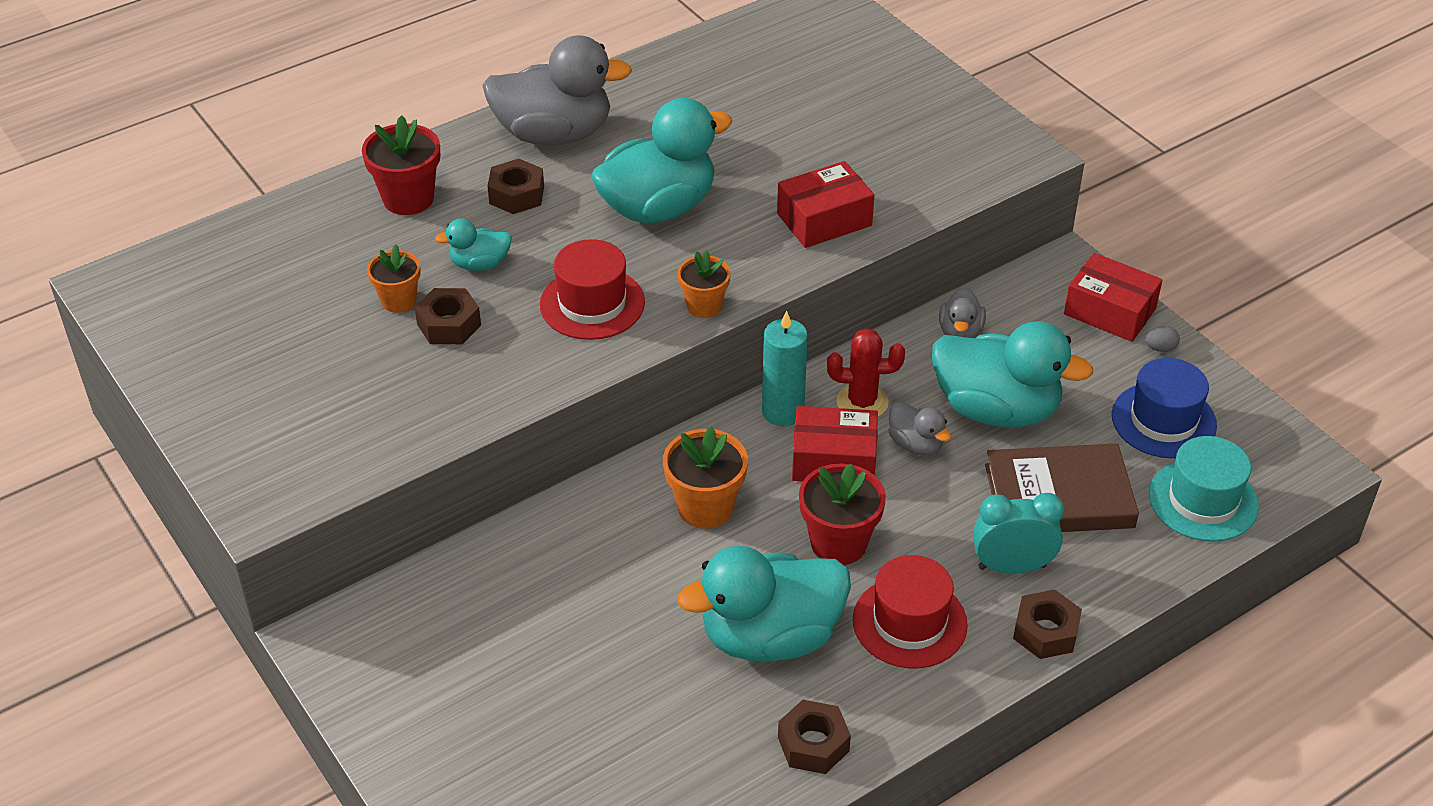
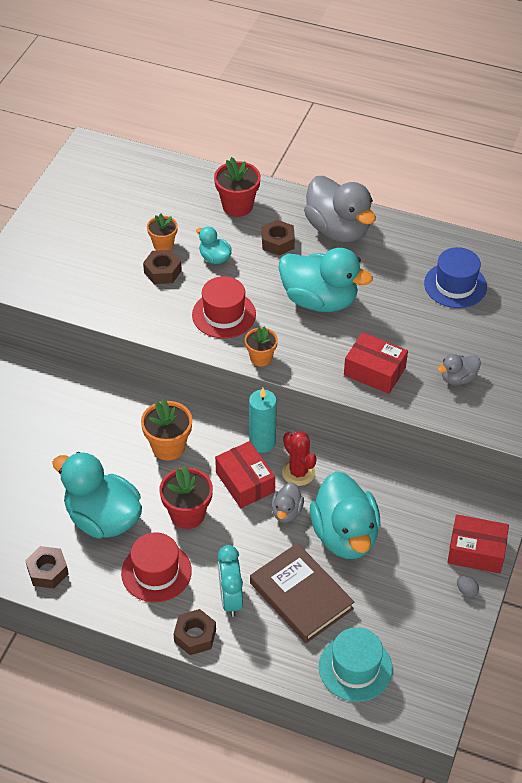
camera: 55 degrees right, 5 degrees up
grey duck [939,288,986,338] -> grey duck moved to [437,354,481,385]
turquoise clock [973,493,1064,574] -> turquoise clock turned 150 degrees counterclockwise [218,545,243,617]
red box [1064,253,1163,342] -> red box turned 75 degrees counterclockwise [447,514,509,574]
blue hat [1112,358,1217,458] -> blue hat moved to [424,247,487,308]

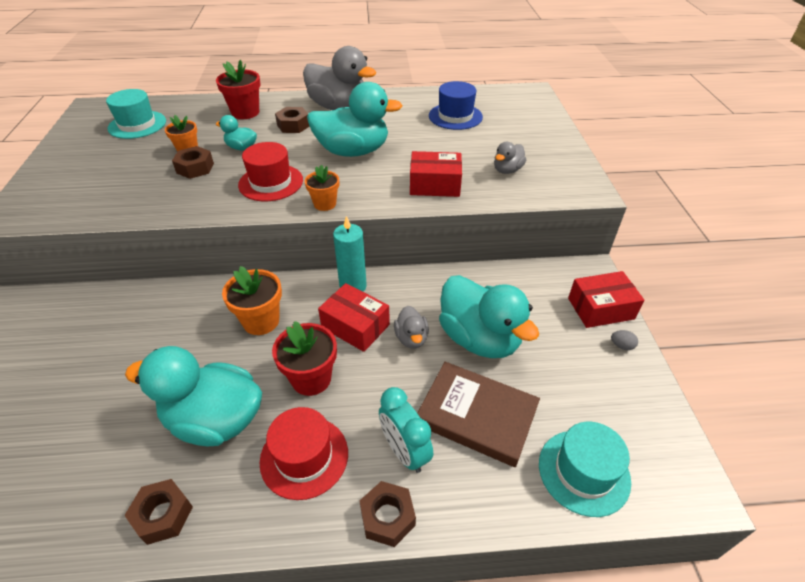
camera: 25 degrees left, 5 degrees down
red cactus [282,431,317,486] -> none
none -> turquoise hat [106,89,166,139]

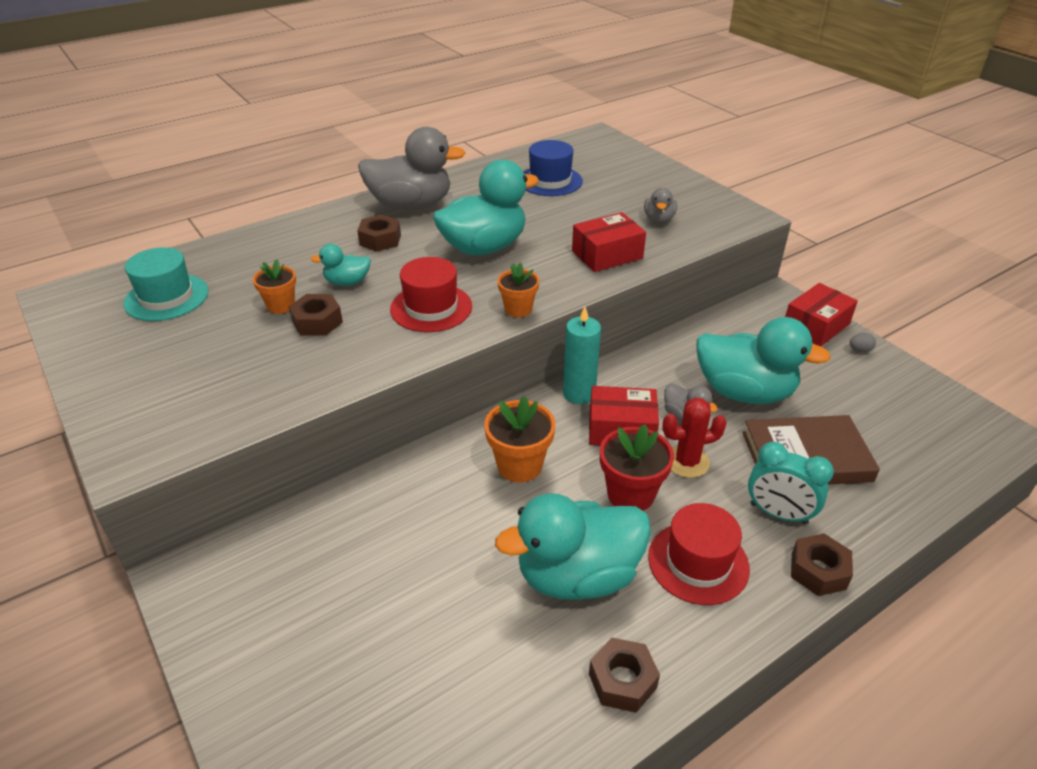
camera: 30 degrees left, 5 degrees down
red flower pot [216,60,260,119] -> none
turquoise hat [539,422,631,517] -> none
none -> red cactus [662,398,727,478]

